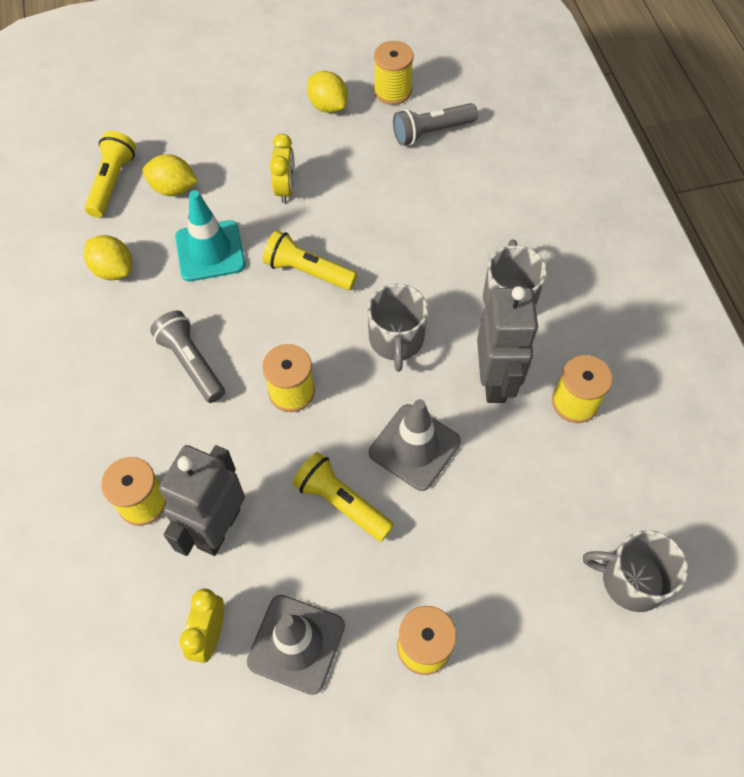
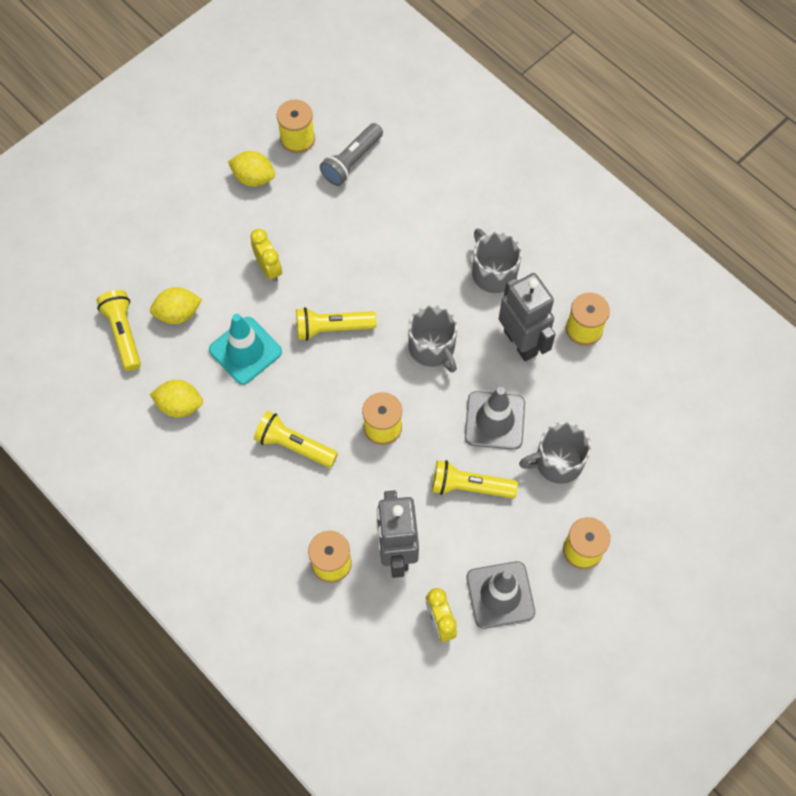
camera: 30 degrees left, 5 degrees up
grey flashlight [150,310,225,403] -> yellow flashlight [254,411,338,468]
grey mug [583,530,688,612] -> grey mug moved to [519,422,591,484]

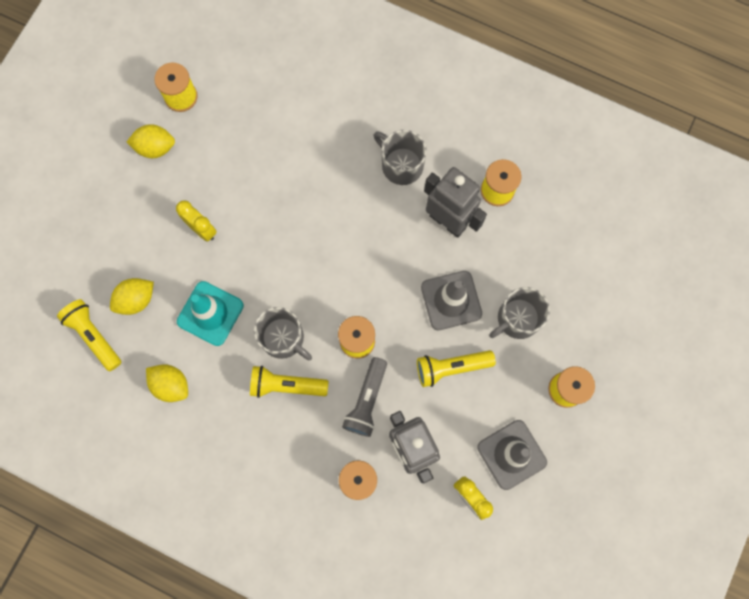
camera: 20 degrees left, 10 degrees up
yellow lemon [150,380,203,418] -> yellow lemon turned 45 degrees clockwise [146,364,188,402]
yellow flashlight [296,307,377,341] -> none
grey flashlight [320,123,383,186] -> grey flashlight moved to [342,357,387,437]
grey mug [408,305,457,373] -> grey mug moved to [254,307,312,360]

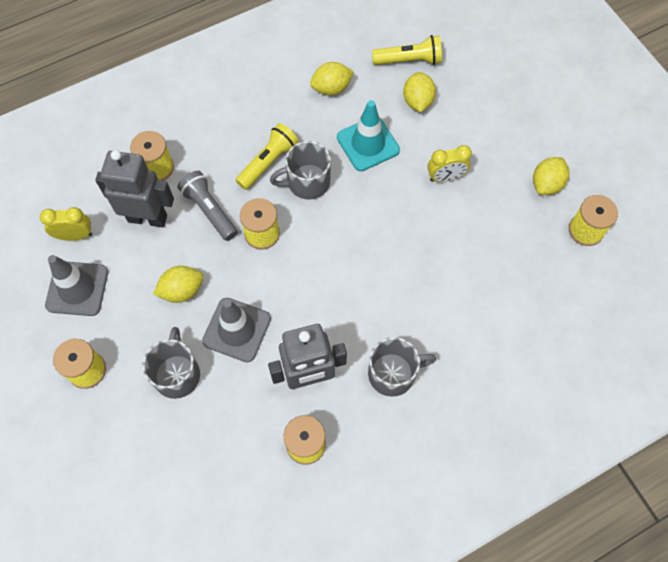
camera: 125 degrees right, 10 degrees down
yellow flashlight [417,350,496,387] -> yellow lemon [153,266,203,303]

